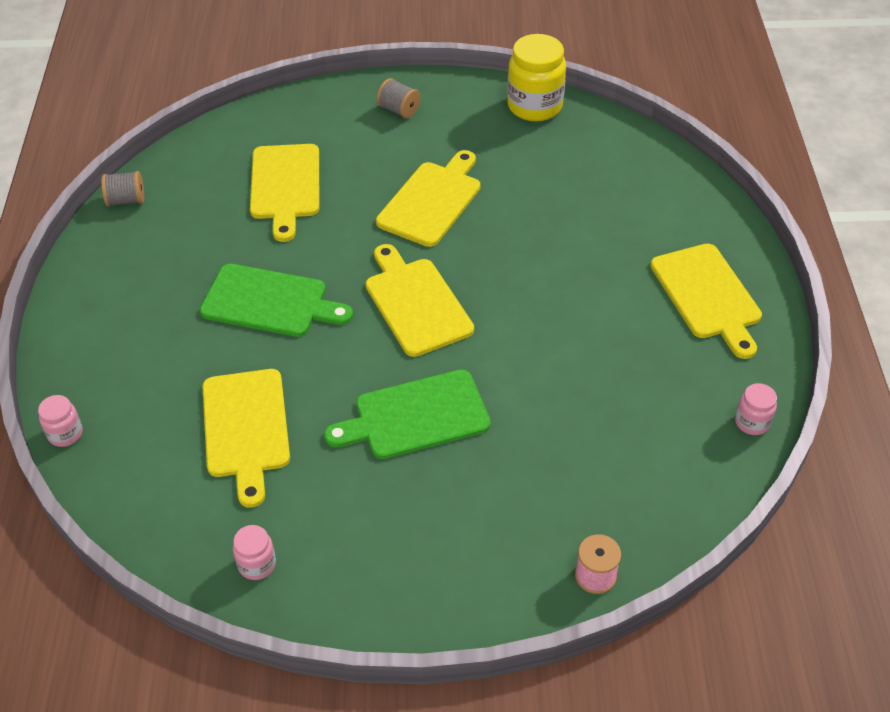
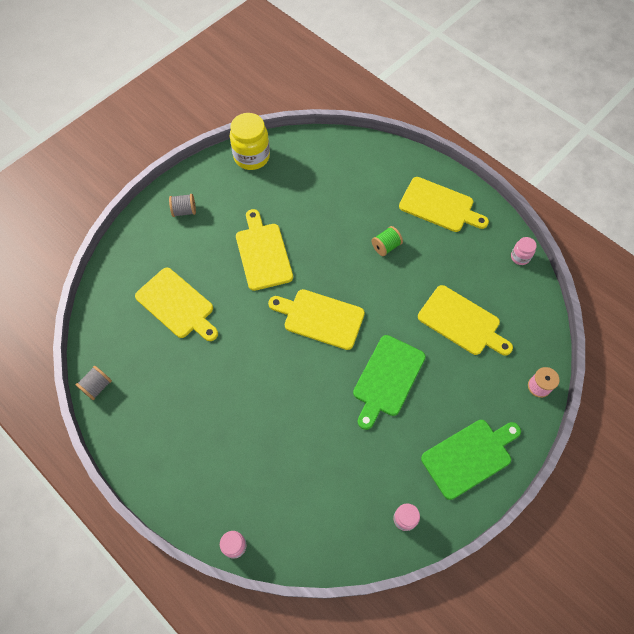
camera: 45 degrees left, 15 degrees up
green cutting board [200,264,353,337] -> green cutting board moved to [421,420,521,500]
yellow cutting board [202,369,290,508] -> yellow cutting board moved to [418,285,513,356]
none -> green spool [372,226,403,256]

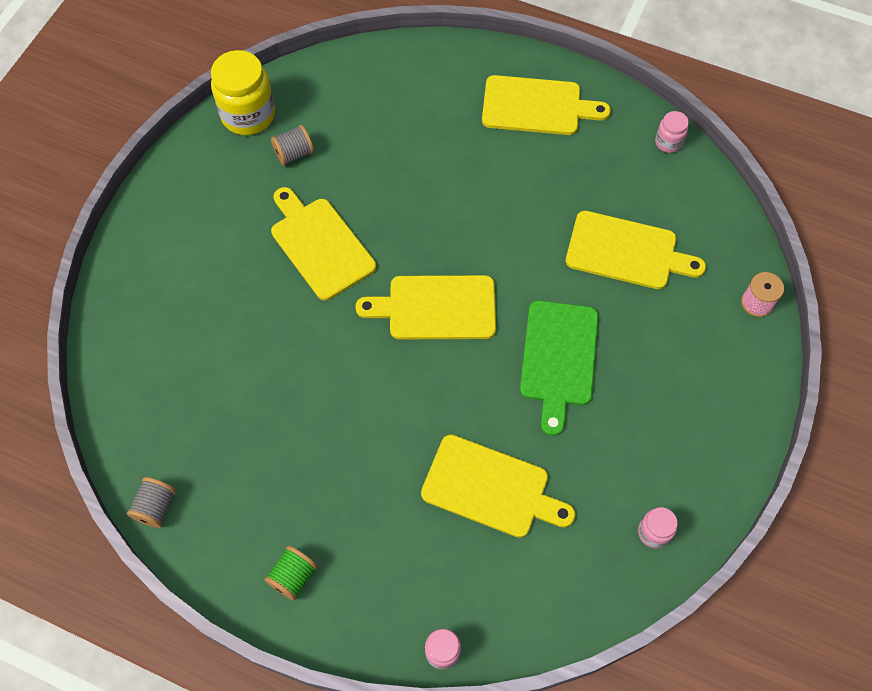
camera: 20 degrees left, 0 degrees up
yellow cutting board [135,268,218,341] -> yellow cutting board moved to [421,434,576,538]
grey spool [169,194,196,217] -> grey spool moved to [271,125,314,166]
green spool [372,226,403,256] -> green spool moved to [264,546,318,601]
green cutting board [421,420,521,500] -> none

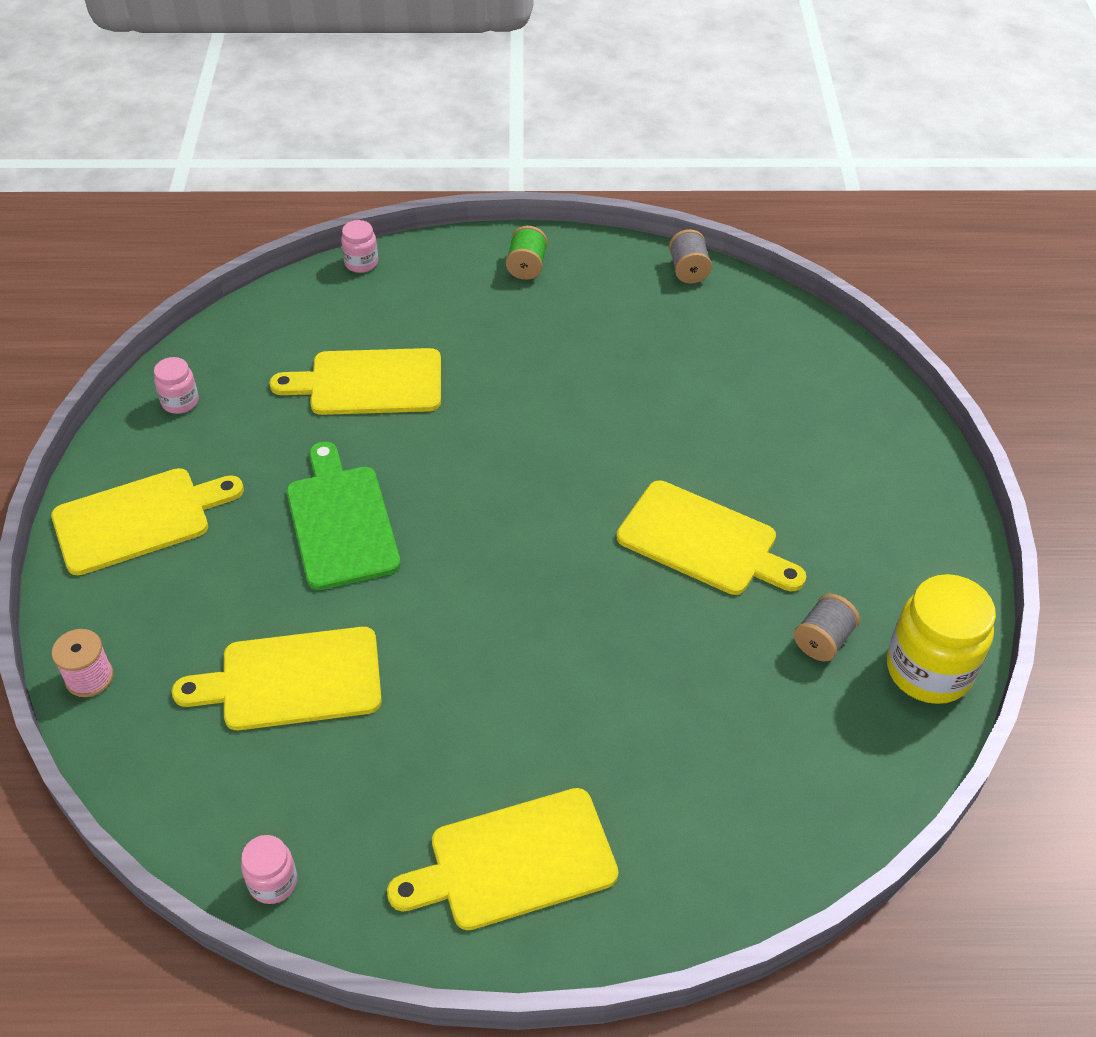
camera: 155 degrees right, 15 degrees down
yellow cutting board [355,275,496,339] -> yellow cutting board moved to [51,468,244,575]

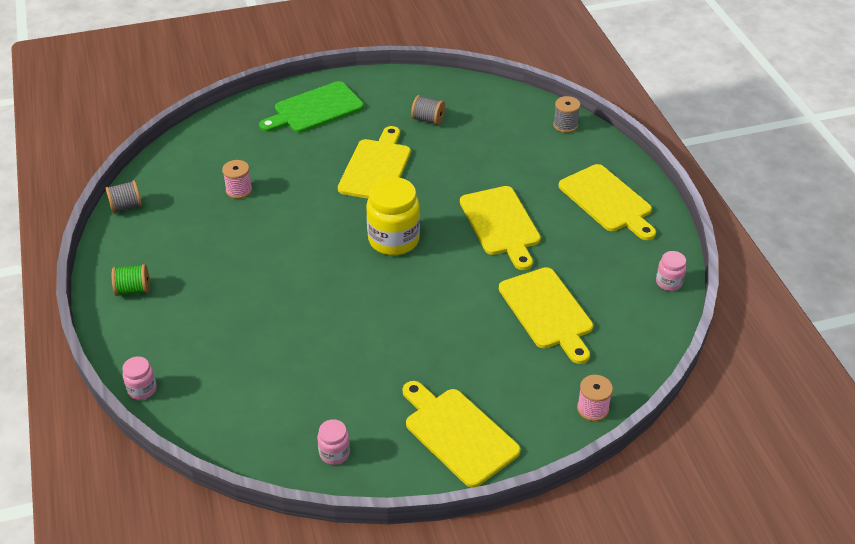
camera: 105 degrees left, 5 degrees down
yellow cutting board [269,348,441,415] -> yellow cutting board moved to [460,186,541,270]
green cutting board [286,442,401,590] -> green cutting board moved to [259,81,364,133]
yellow jar [887,574,996,704] -> yellow jar moved to [366,177,420,256]
none -> pink spool [222,160,252,199]
none -> grey spool [553,96,581,133]

